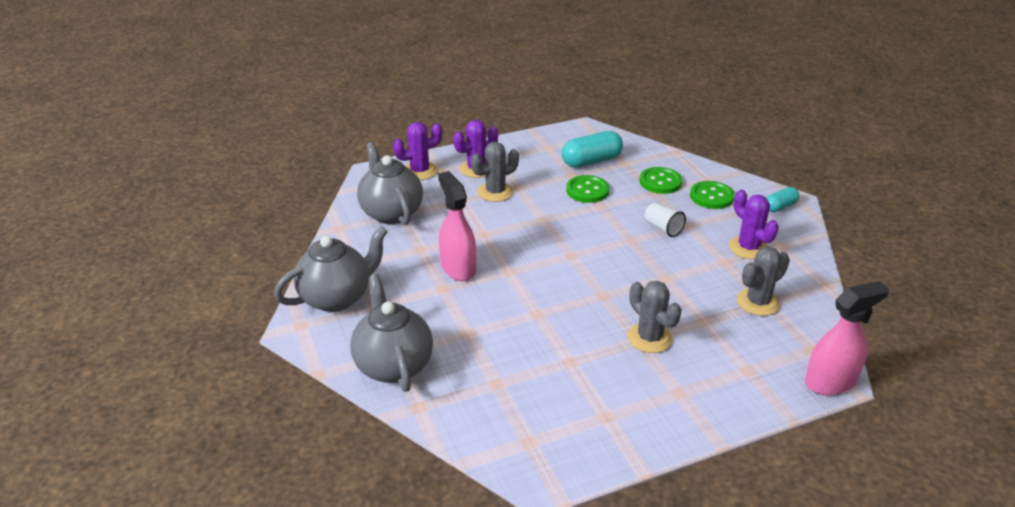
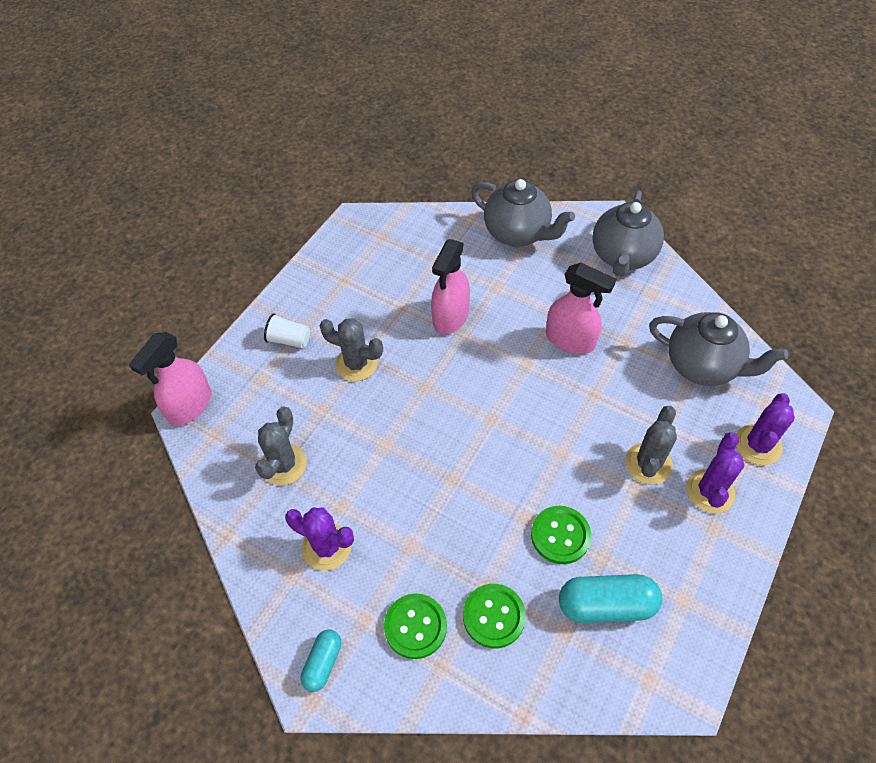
camera: 145 degrees right, 20 degrees up
turquoise capsule [562,131,623,168] -> turquoise capsule turned 60 degrees clockwise [559,574,662,623]
white cup [645,203,686,237] -> white cup moved to [264,314,310,348]
none -> pink spray bottle [431,239,470,335]

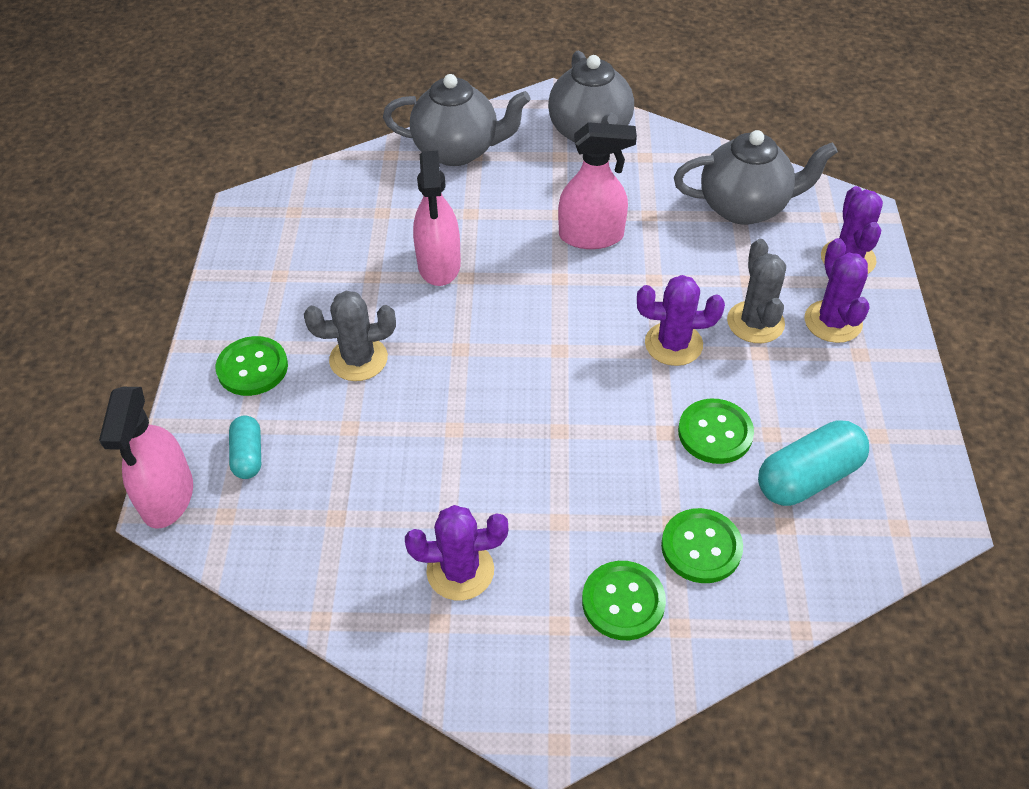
camera: 30 degrees left, 5 degrees down
grey cactus [255,407,307,485] -> none
white cup [264,314,310,348] -> green button [215,336,288,396]
turquoise capsule [300,630,341,692] -> turquoise capsule moved to [229,415,261,479]
none -> purple cactus [637,275,725,366]

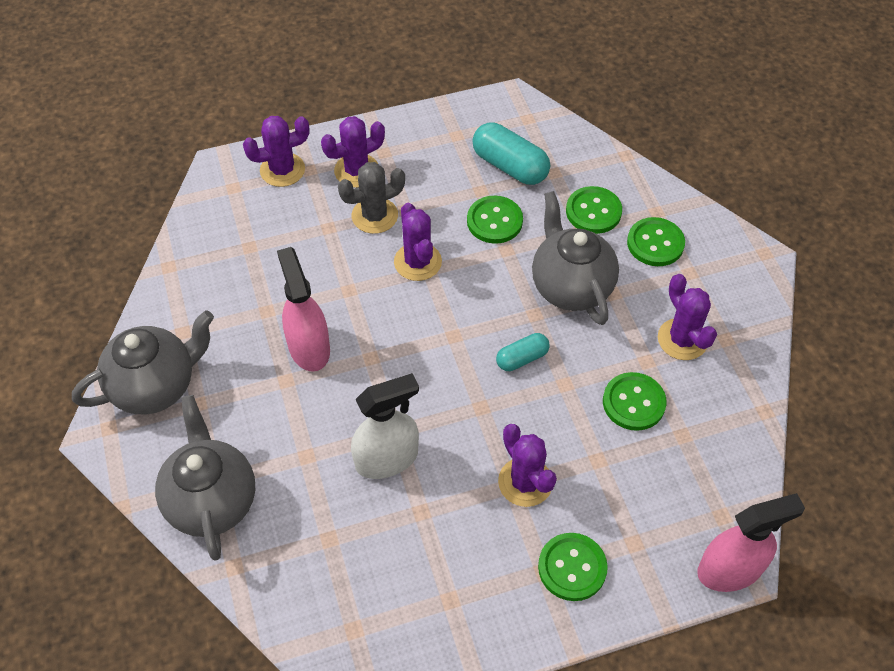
camera: 110 degrees left, 5 degrees up
turquoise capsule [229,415,261,479] -> turquoise capsule moved to [496,333,550,371]
grey cactus [304,291,396,381] -> purple cactus [498,424,557,507]
pink spray bottle [413,151,461,286] -> white spray bottle [351,373,419,479]
grey teapot [674,130,838,225] -> grey teapot moved to [532,191,619,325]
none -> green button [603,372,667,431]

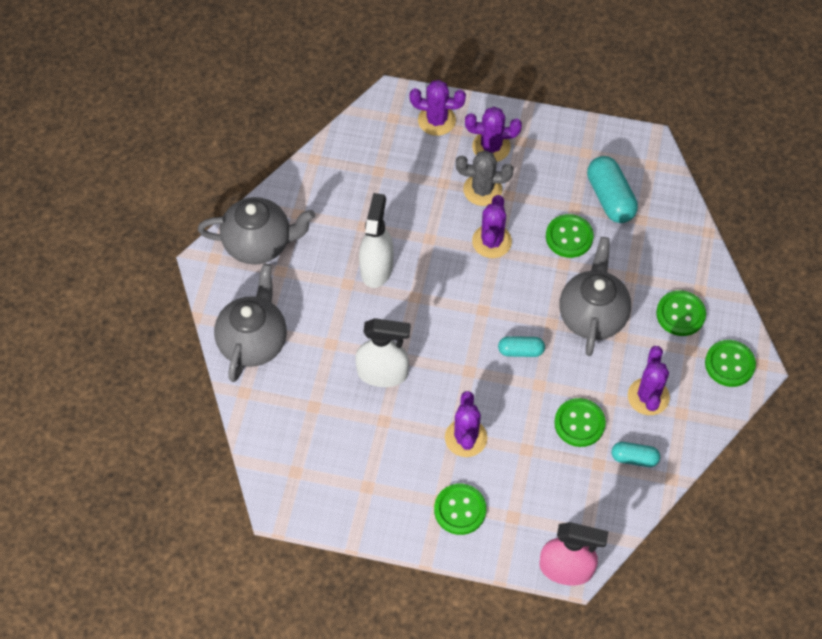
camera: 30 degrees right, 5 degrees up
pink spray bottle [277,247,330,372] -> white spray bottle [359,193,394,288]
green button [566,186,622,234] -> green button moved to [705,340,756,387]
none -> turquoise capsule [612,442,660,467]

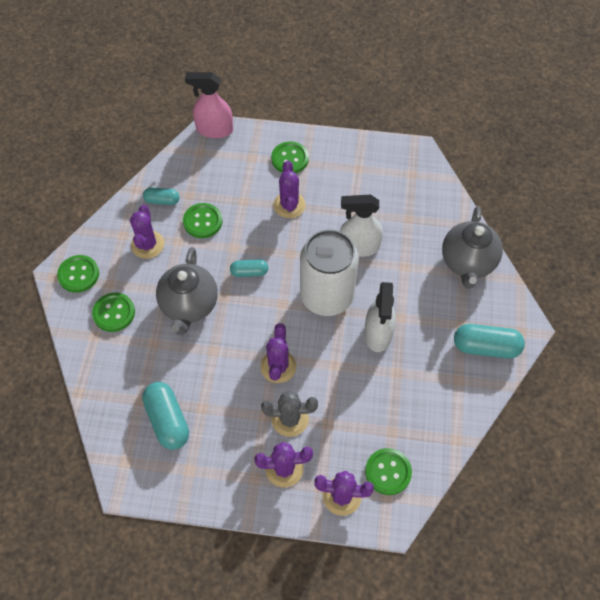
camera: 175 degrees right, 0 degrees up
grey teapot [198,197,315,264] -> turquoise capsule [454,324,525,358]
green button [546,214,594,258] -> green button moved to [365,448,412,495]
none -> white can [300,229,359,316]

